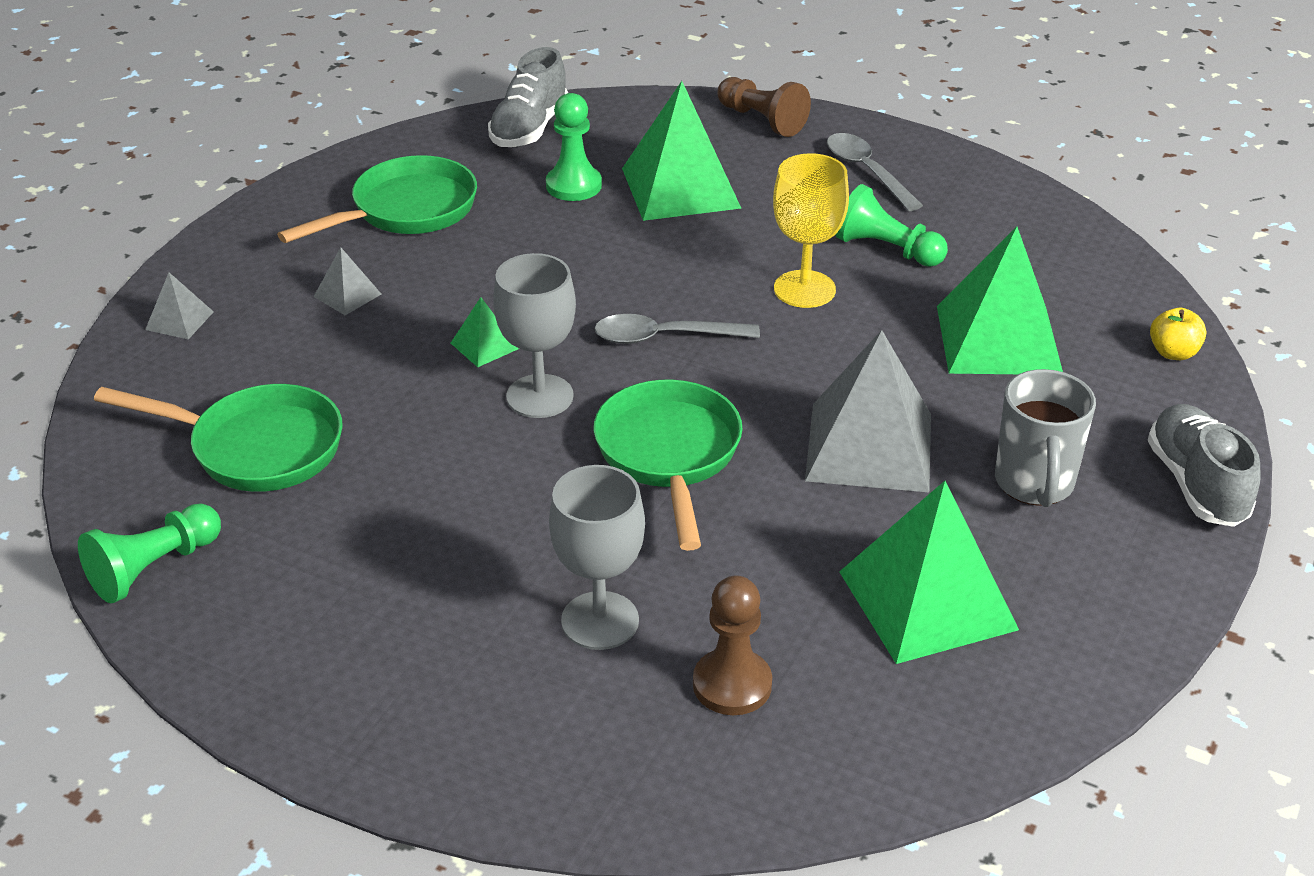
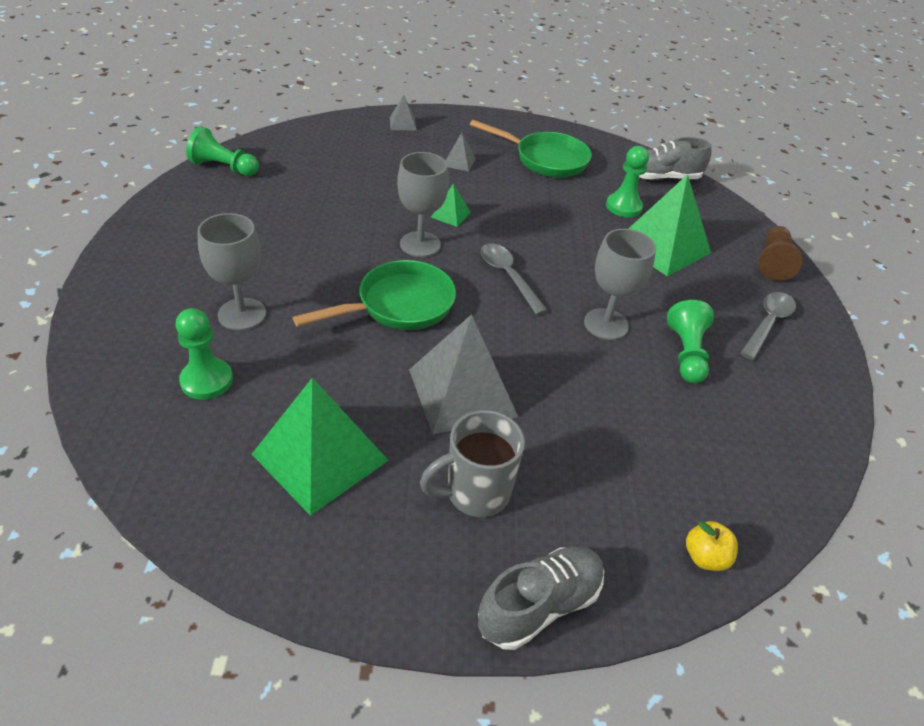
camera: 60 degrees right, 5 degrees up
green pan [94,384,343,492] -> none
brown pawn [693,575,772,715] -> green pawn [175,308,233,400]
yellow goblet [773,153,849,308] -> grey goblet [584,229,656,340]
green pyramid [937,226,1063,374] -> none

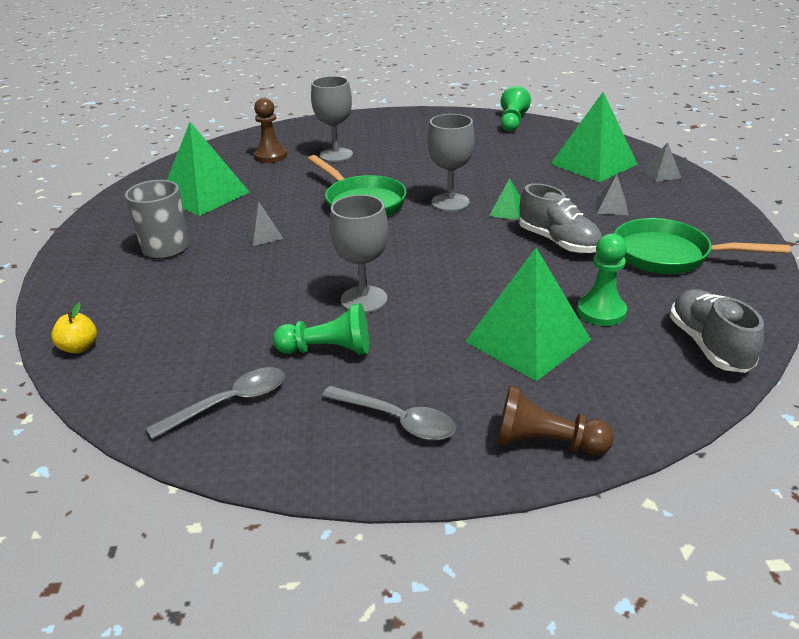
camera: 90 degrees right, 10 degrees down
green pawn [175,308,233,400] -> brown pawn [254,98,287,163]
grey pyramid [409,314,518,434] -> grey pyramid [245,202,283,246], size x0.44
green pan [470,120,592,178] -> green pan turned 90 degrees clockwise [614,218,791,274]
grey shoe [478,547,604,650] -> grey shoe moved to [519,183,602,253]
grey spoon [481,243,548,315] -> grey spoon moved to [146,367,285,440]
none -> green pyramid [551,92,637,182]

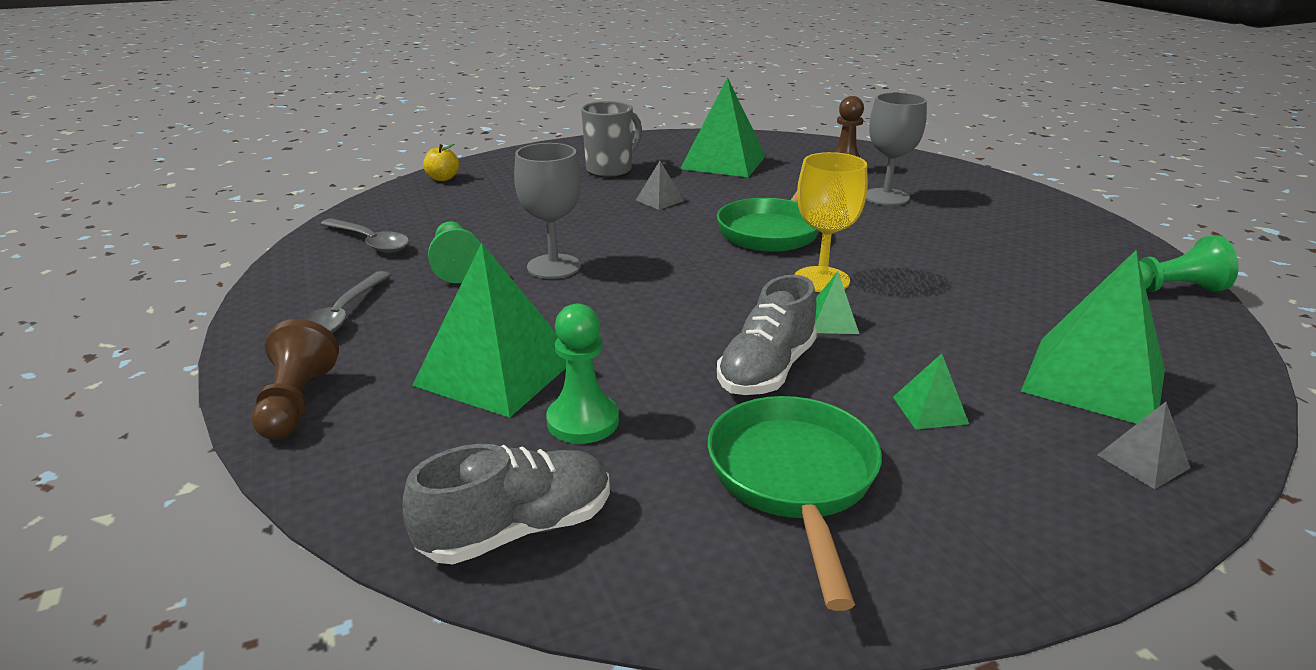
camera: 70 degrees right, 5 degrees down
grey goblet [428,114,475,211] -> yellow goblet [795,152,868,292]
grey pyramid [596,174,628,215] -> green pyramid [893,353,969,429]

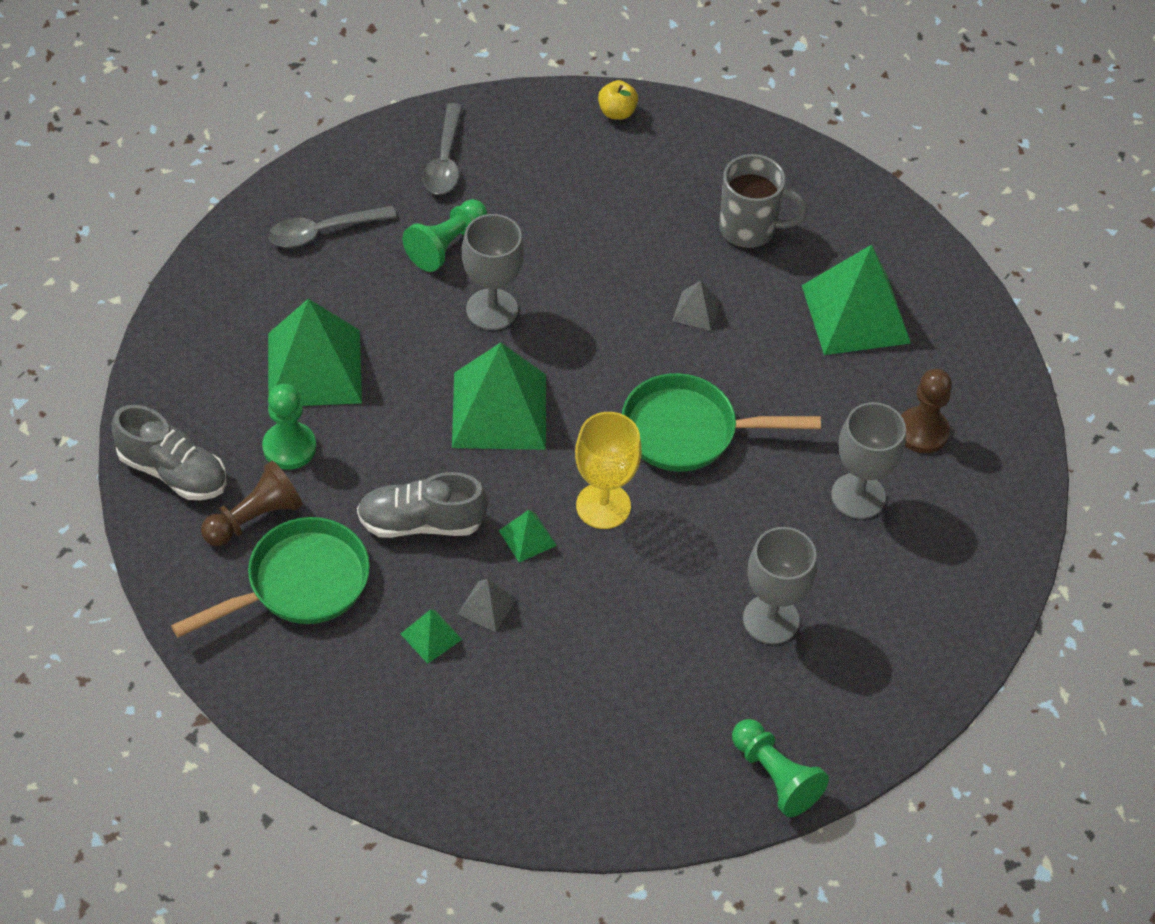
camera: 55 degrees right, 25 degrees up
brown pawn [252,319,339,440] -> brown pawn moved to [201,461,303,546]
green pyramid [1021,250,1165,424] -> green pyramid moved to [452,343,546,450]
grey pyramid [1097,402,1190,489] -> grey pyramid moved to [458,579,517,632]
none -> grey goblet [743,527,817,644]

